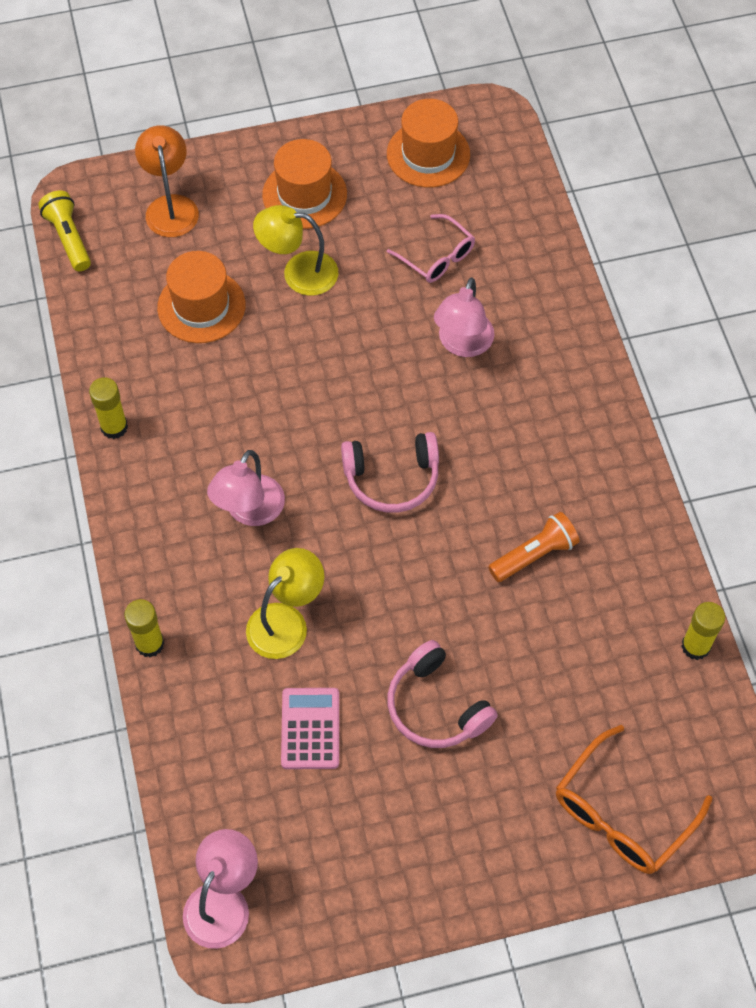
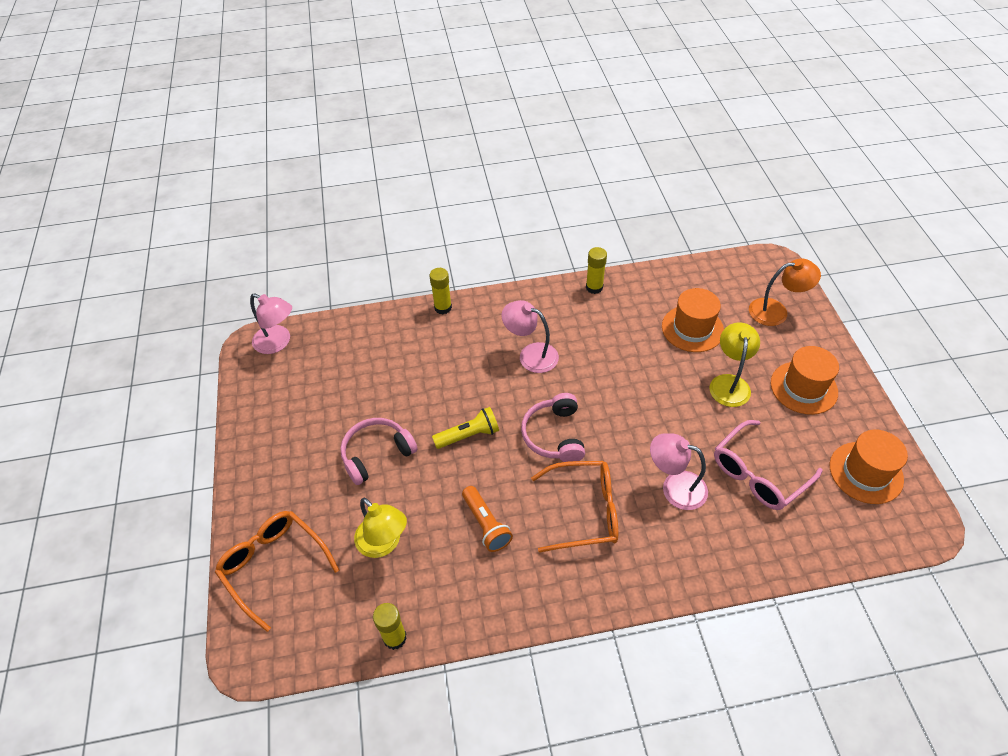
camera: 95 degrees right, 10 degrees down
yellow flashlight [38,191,91,271] -> yellow flashlight moved to [432,407,499,449]
yellow lamp [246,548,324,659] -> yellow lamp moved to [354,498,407,558]
pink calculator [281,688,339,769] -> none
pink glasses [387,214,475,283] -> pink glasses [714,420,823,510], size x1.52
none -> orange glasses [531,461,618,553]

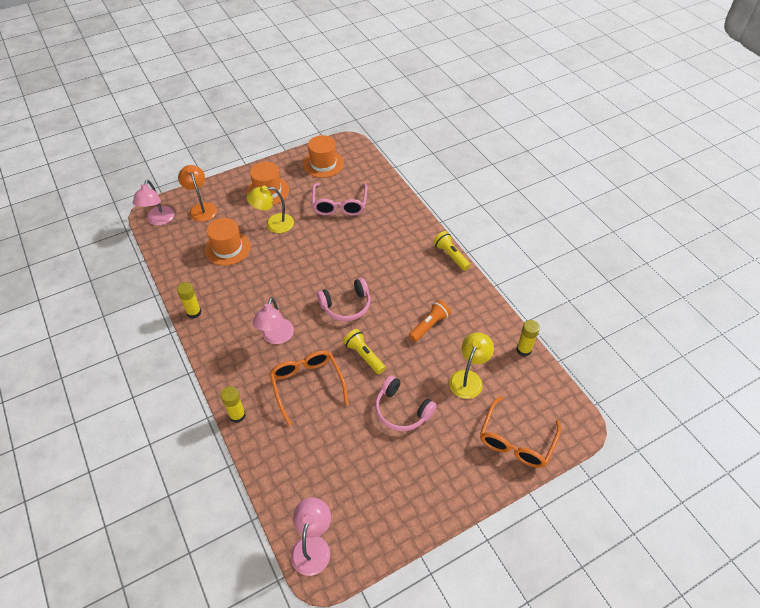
camera: 110 degrees left, 0 degrees up
orange glasses [531,461,618,553] -> orange glasses moved to [269,350,349,426]
pink lamp [650,433,708,510] -> pink lamp moved to [133,180,175,225]
pink glasses [714,420,823,510] -> pink glasses turned 60 degrees clockwise [312,183,368,216]
none -> yellow flashlight [433,231,470,271]

